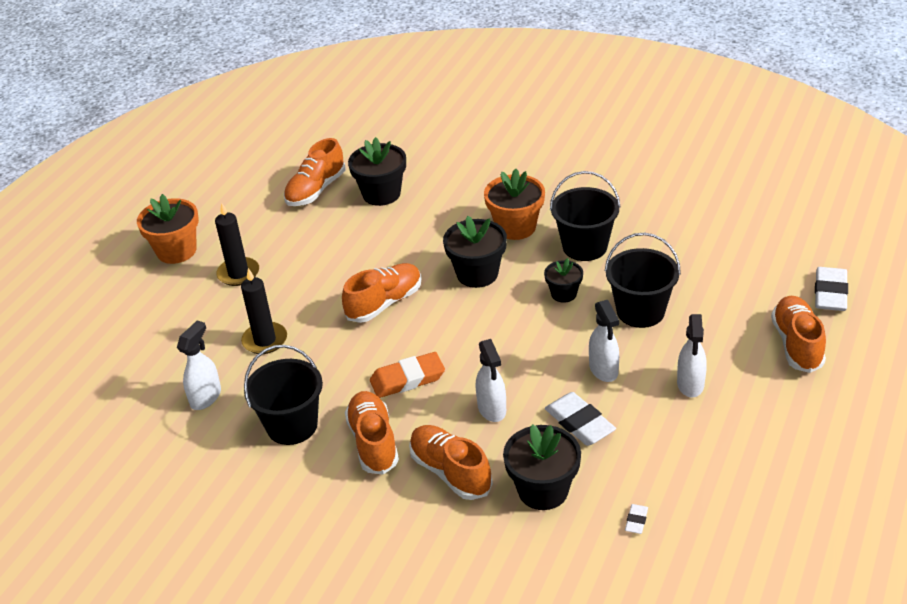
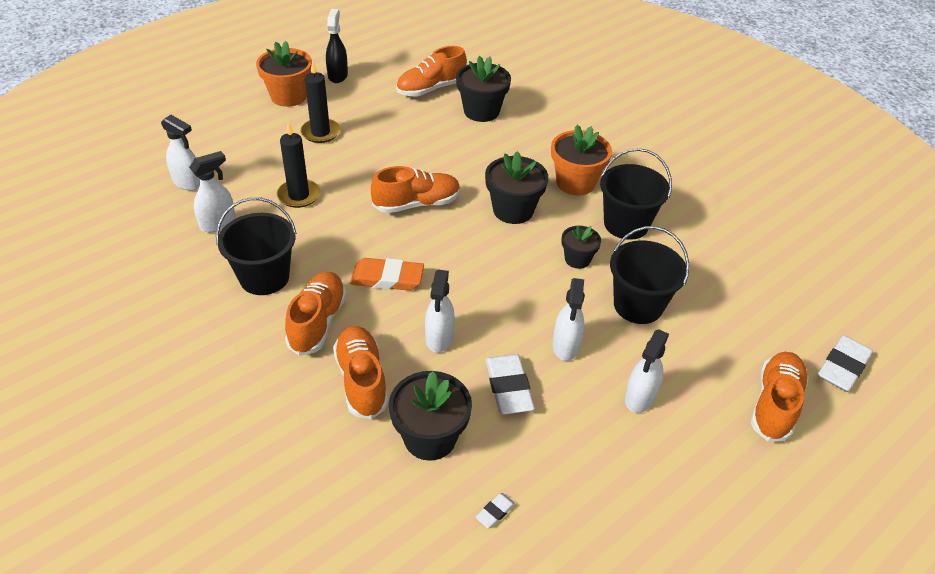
camera: 20 degrees right, 5 degrees up
none -> white spray bottle [161,115,200,191]
none -> black spray bottle [326,9,348,83]

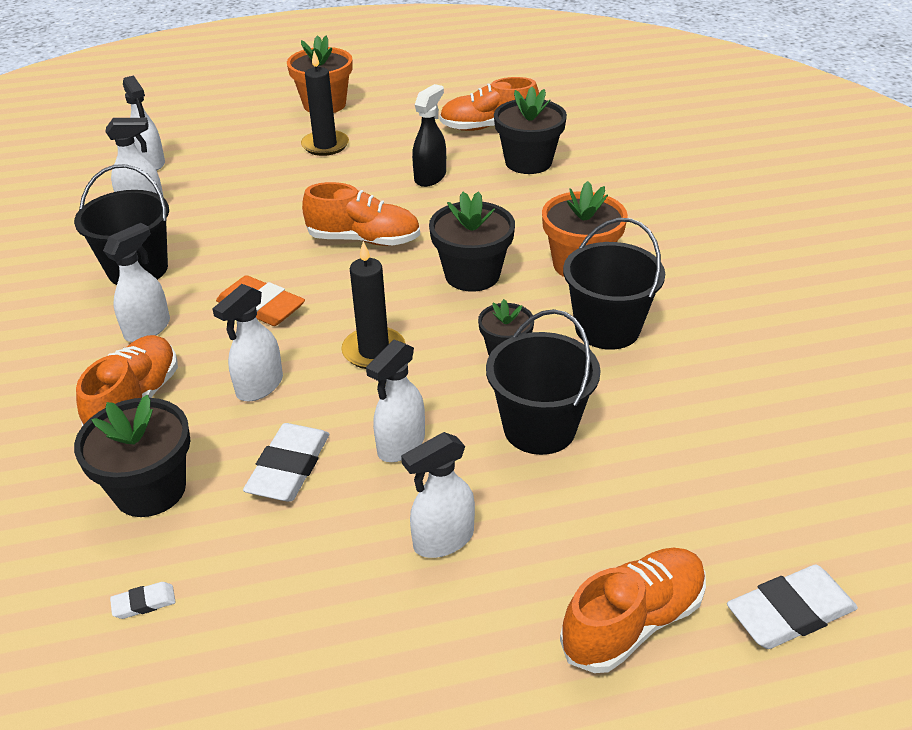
camera: 30 degrees right, 5 degrees down
black candle [277,122,320,208] -> black candle moved to [341,241,406,369]
orange shoe [285,272,347,356] -> white spray bottle [103,223,170,342]
black spray bottle [326,9,348,83] -> black spray bottle moved to [412,84,446,187]

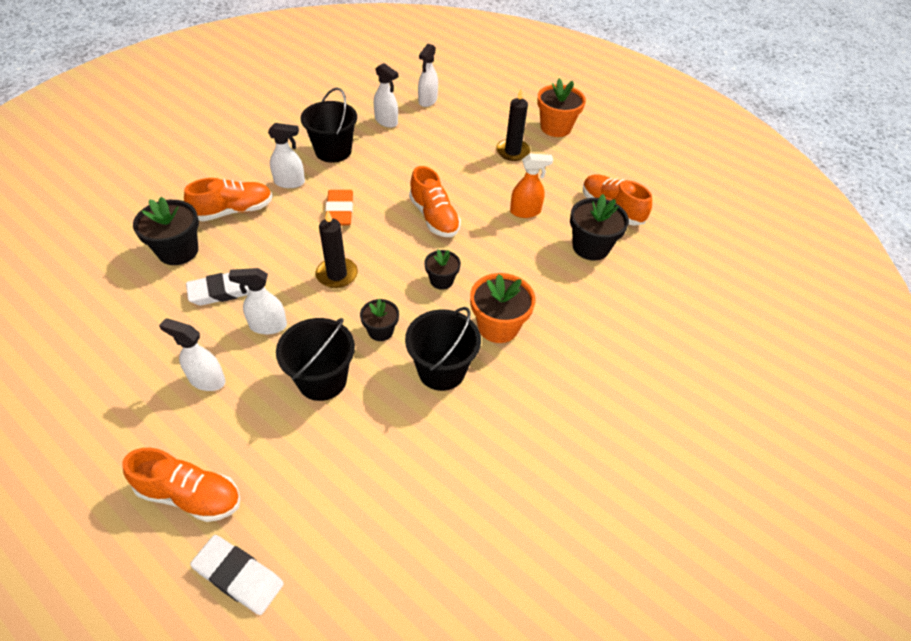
camera: 50 degrees right, 10 degrees up
white eraser [110,582,175,619] -> none
white spray bottle [212,284,283,402] -> none
black spray bottle [412,84,446,187] -> orange spray bottle [510,154,553,218]
black flower pot [429,191,515,292] -> black flower pot [424,250,461,290], size x0.60

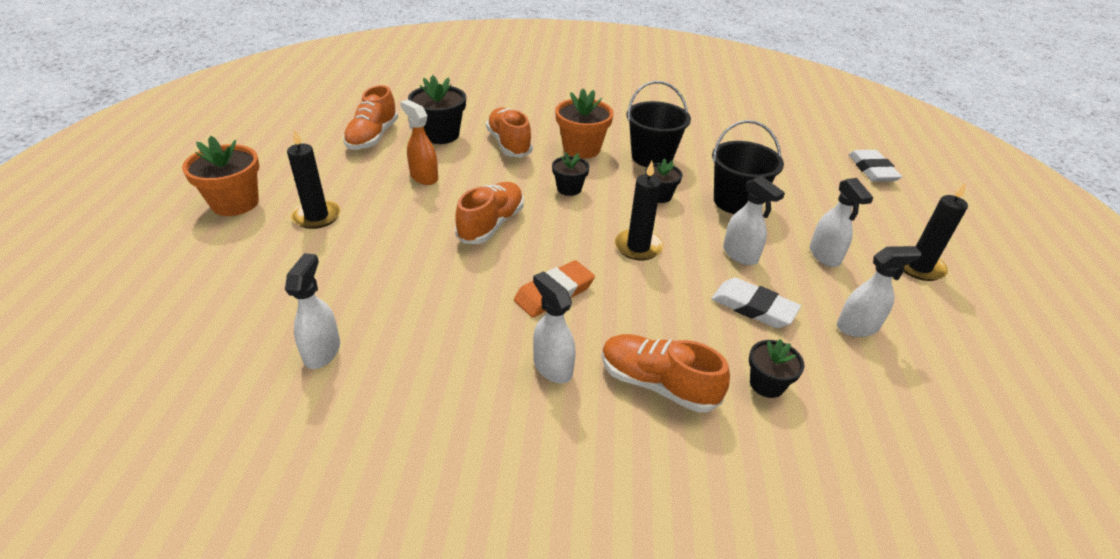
camera: 125 degrees left, 10 degrees down
orange shoe [122,448,240,522] -> orange shoe moved to [486,108,533,158]
black flower pot [133,197,199,265] -> black flower pot [749,339,804,398], size x0.60
black bucket [301,87,357,163] -> none
white spray bottle [418,44,438,107] -> white spray bottle moved to [837,246,922,337]
none -> black candle [904,182,968,281]

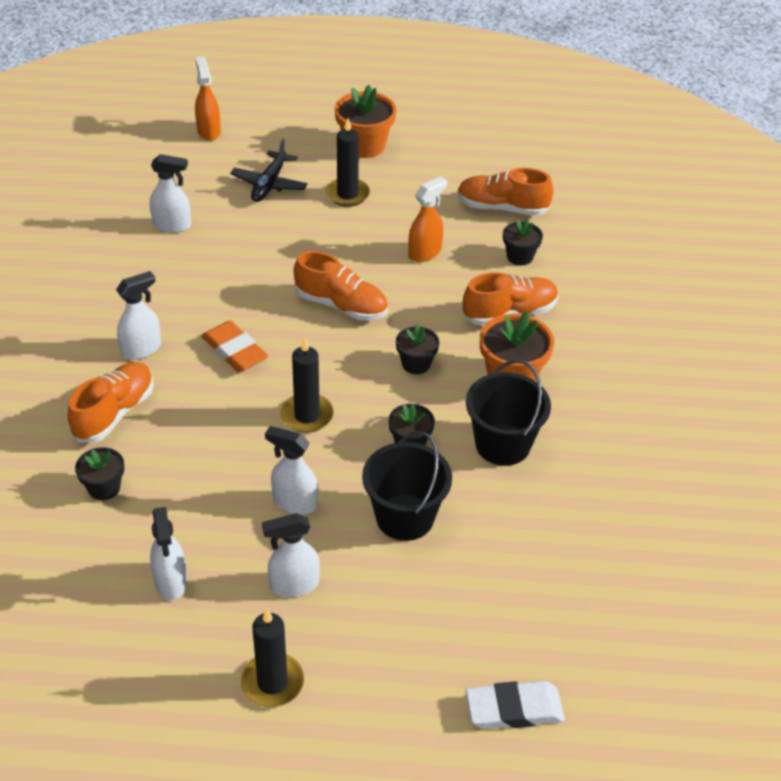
camera: 90 degrees right, 5 degrees up
black flower pot [408,75,466,144] -> black flower pot [503,219,543,265], size x0.60
white eraser [711,278,801,328] -> none
white spray bottle [723,176,785,265] -> white spray bottle turned 60 degrees clockwise [265,426,318,514]
none -> orange spray bottle [195,57,221,141]
none -> black plane [230,139,307,202]

